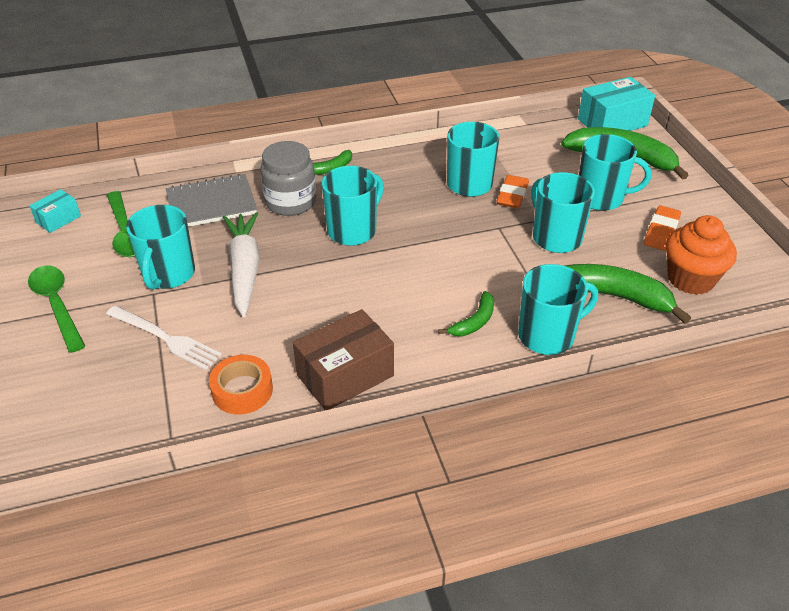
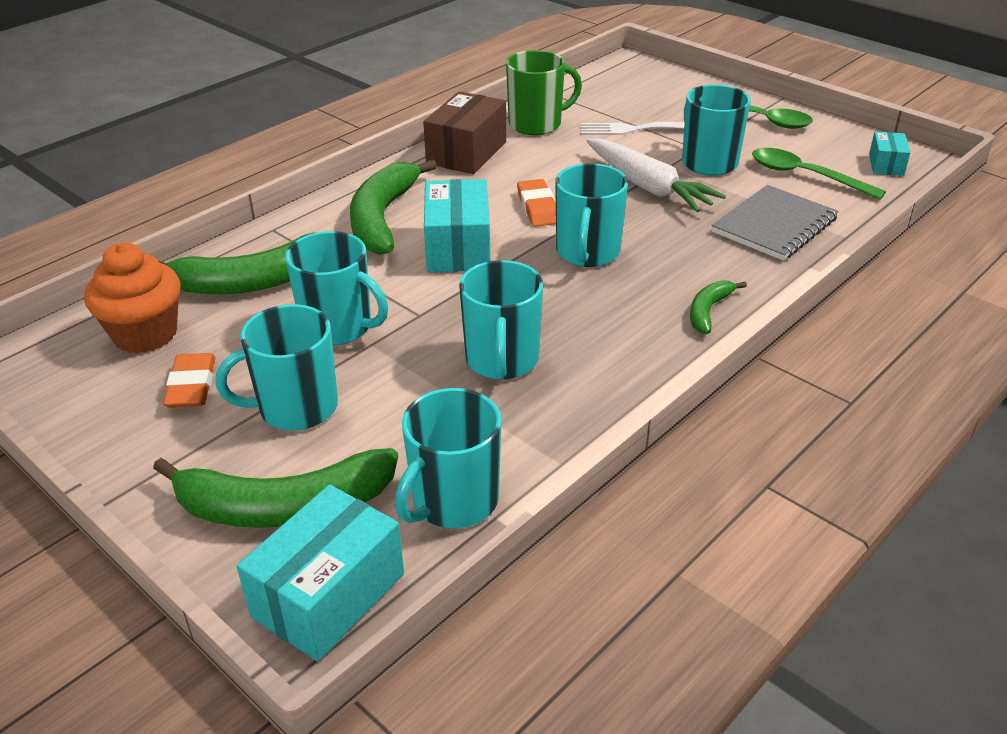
camera: 150 degrees right, 5 degrees down
orange tape [209,355,273,415] -> green mug [506,50,582,135]
grey jar [260,141,316,216] -> none
green banana [438,291,494,336] -> green banana [350,159,437,255], size x2.03
orange eraser [497,175,529,208] -> orange eraser moved to [517,179,556,227]
turquoise mug [518,264,598,355] -> turquoise mug moved to [395,388,502,528]
none -> turquoise box [424,179,490,272]

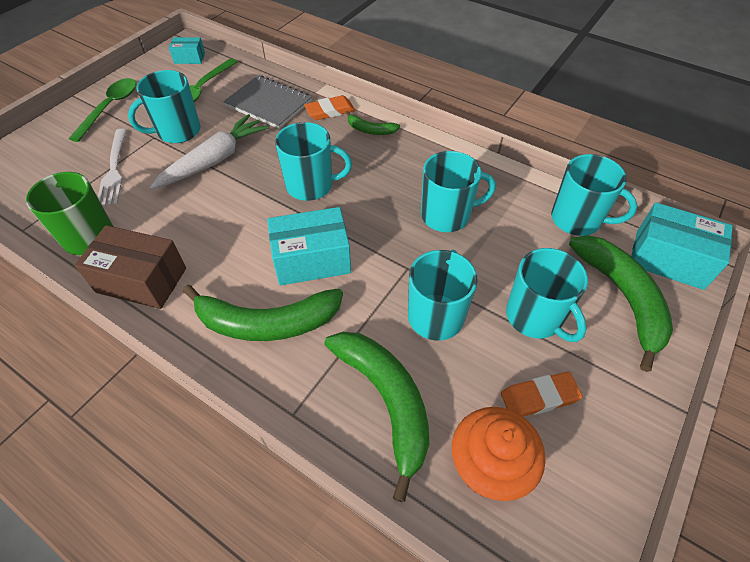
camera: 100 degrees left, 15 degrees up
orange eraser [517,179,556,227] -> orange eraser moved to [304,95,355,120]

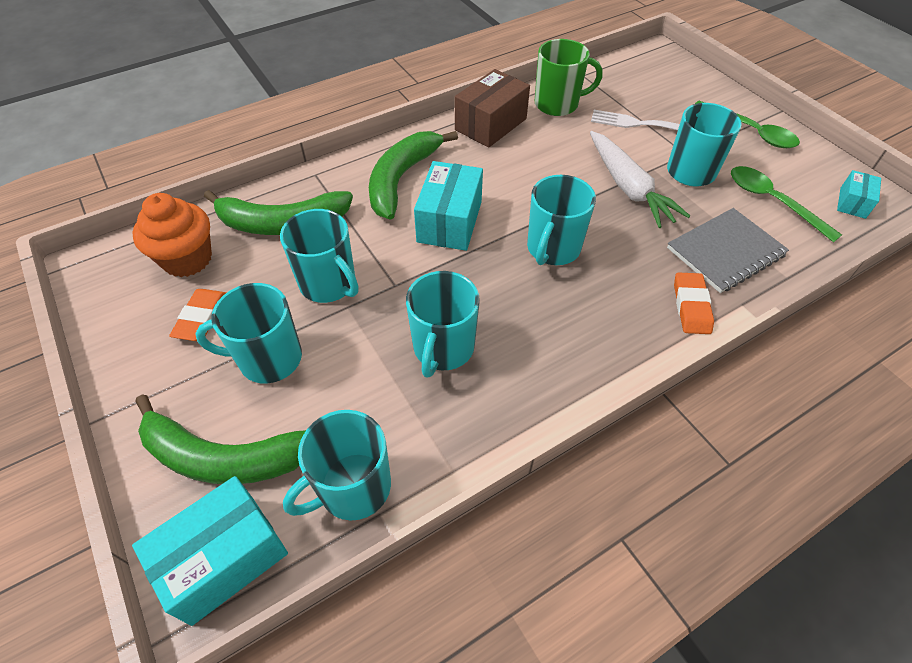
camera: 115 degrees right, 0 degrees up
green banana [345,111,400,135] -> none

